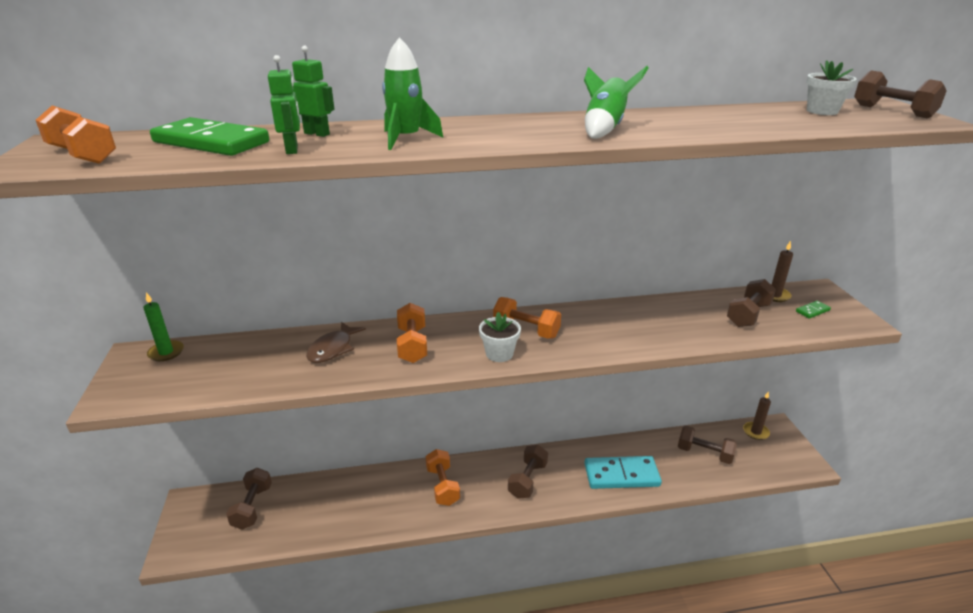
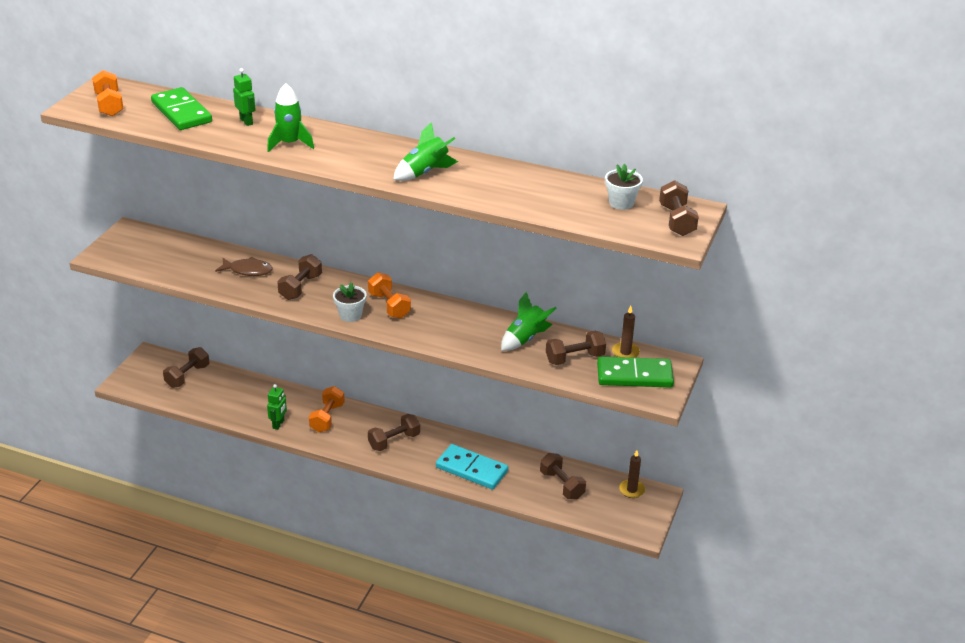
camera: 30 degrees right, 5 degrees up
green candle [144,292,184,361] -> none
green robot [268,55,300,154] -> green robot moved to [267,384,287,430]
brown fish [306,322,366,363] -> brown fish turned 135 degrees counterclockwise [215,257,273,276]
orange dumbbell [397,303,427,363] -> brown dumbbell [277,254,322,300]
green domino [796,301,831,319] -> green domino [597,357,674,388], size x2.40
none -> green rocket [501,291,557,351]

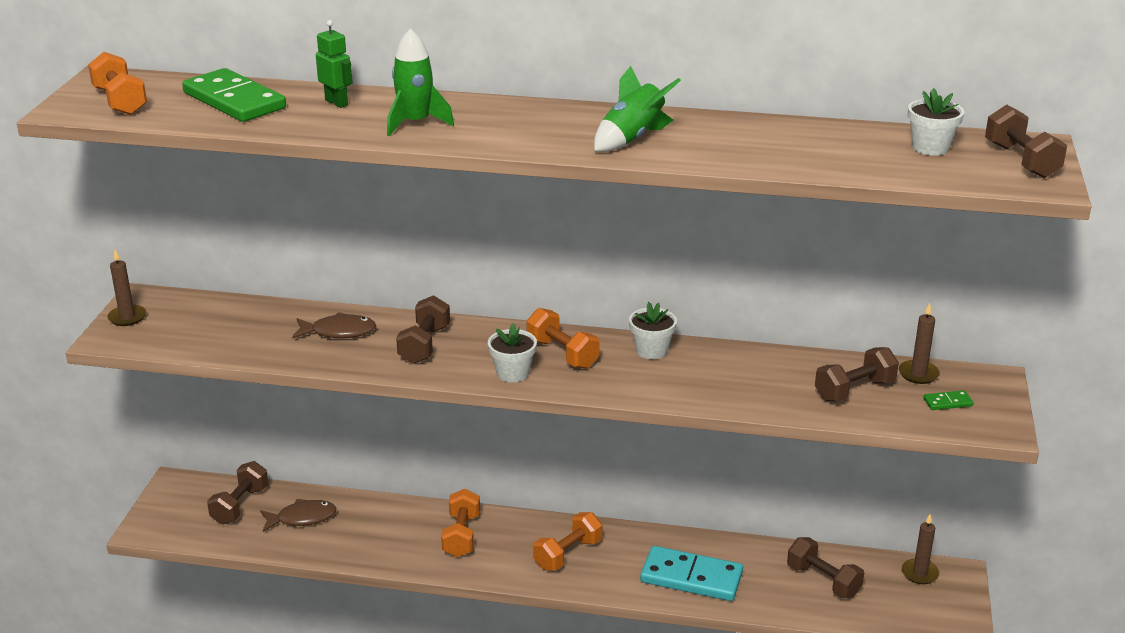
camera: 10 degrees left, 5 degrees down
green robot [267,384,287,430] -> none
brown dumbbell [368,414,420,451] -> orange dumbbell [533,512,603,571]
green rocket [501,291,557,351] -> none
green domino [597,357,674,388] -> green domino [923,390,973,410], size x0.42
none -> brown candle [107,250,146,326]
none -> brown fish [260,499,337,532]
none -> white flower pot [629,302,677,359]

